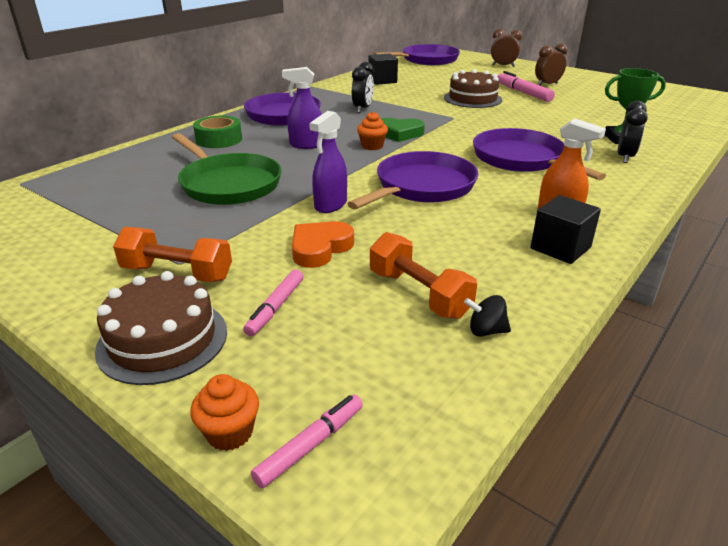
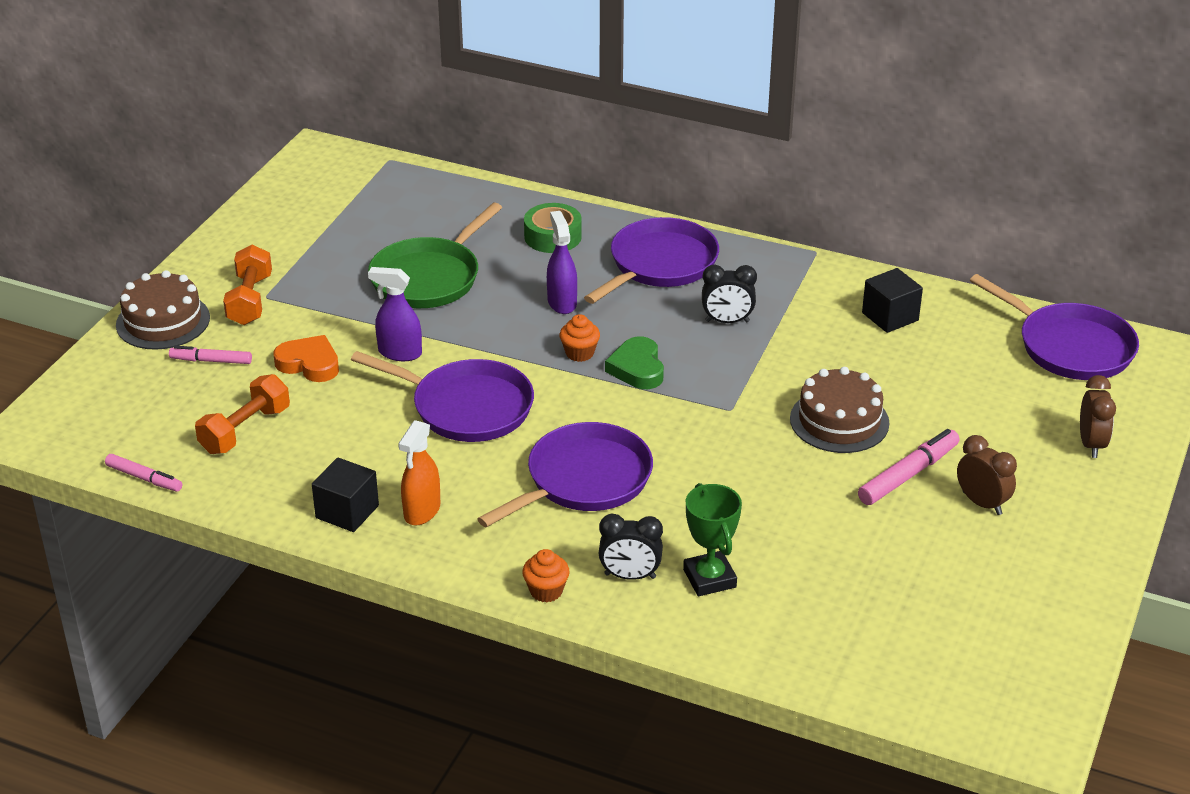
camera: 75 degrees right, 5 degrees up
orange cupcake [190,374,259,451] -> orange cupcake moved to [522,549,570,602]
pink marker [251,395,363,488] -> pink marker moved to [105,454,182,492]
black spinning top [464,295,511,337] -> none

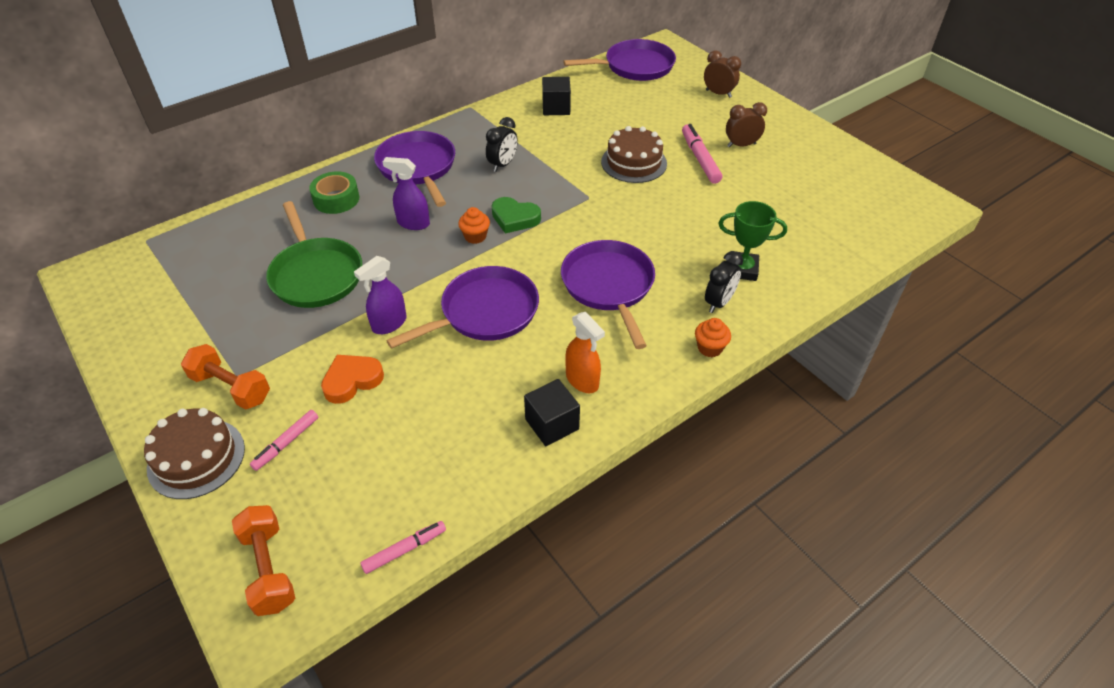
camera: 60 degrees left, 10 degrees up
orange dumbbell [195,374,290,454] -> orange dumbbell moved to [232,505,295,616]

